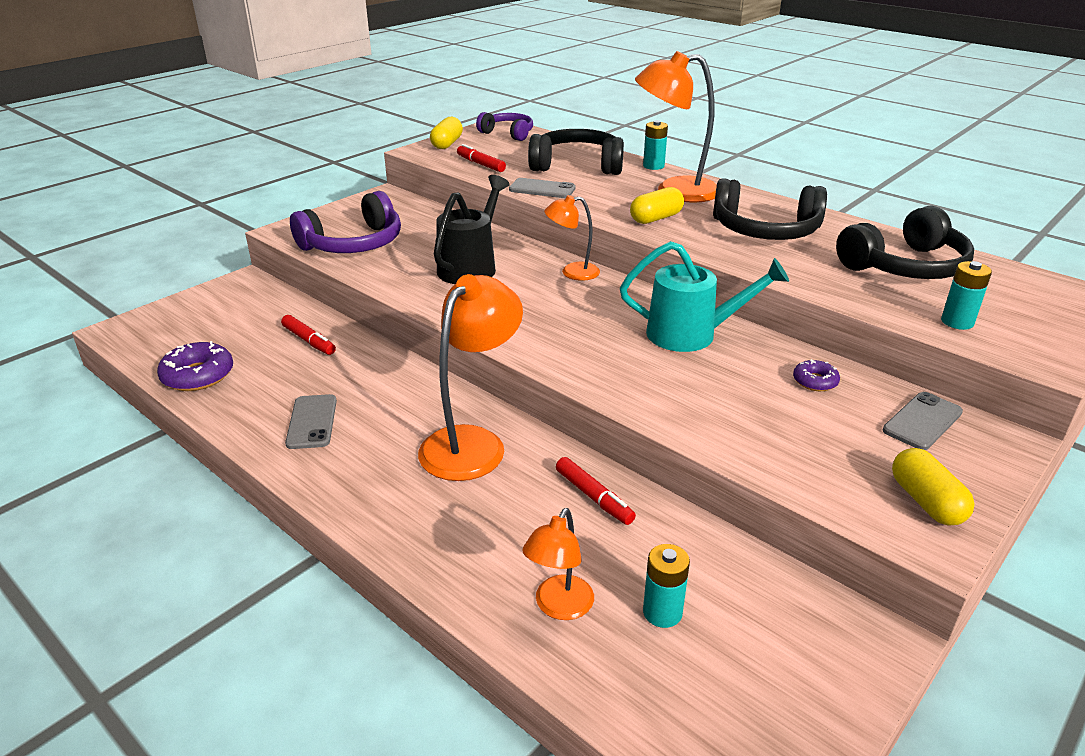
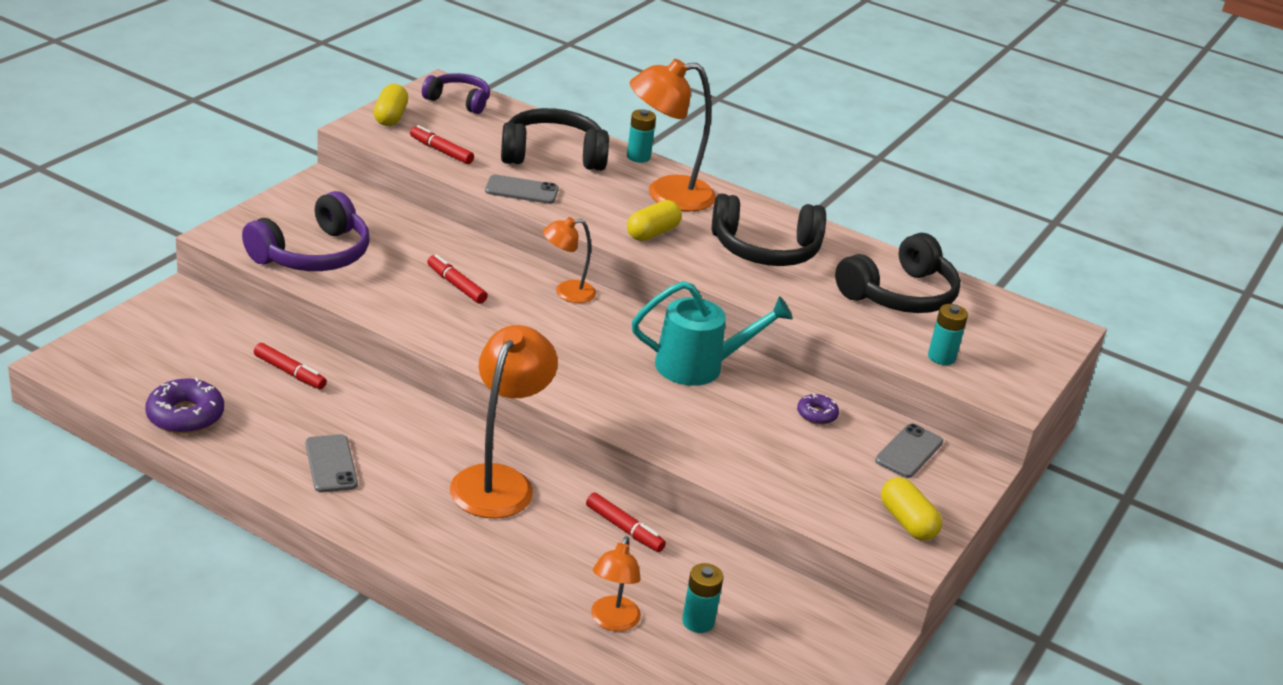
camera: 15 degrees left, 0 degrees up
black watering can [434,175,510,284] -> red marker [427,254,488,304]

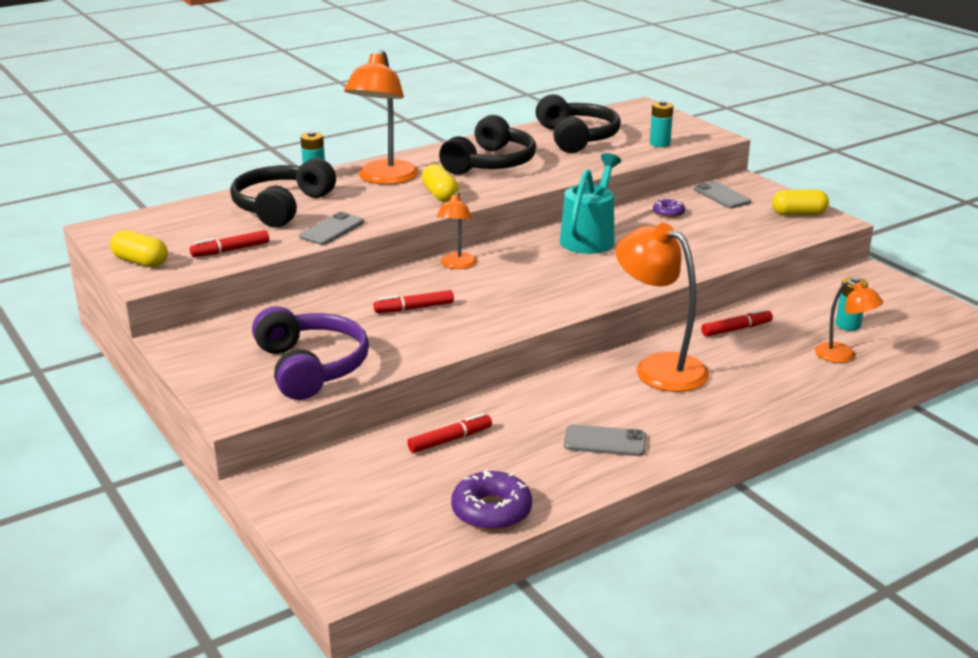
camera: 60 degrees left, 5 degrees down
purple headphones [422,73,490,114] -> none

